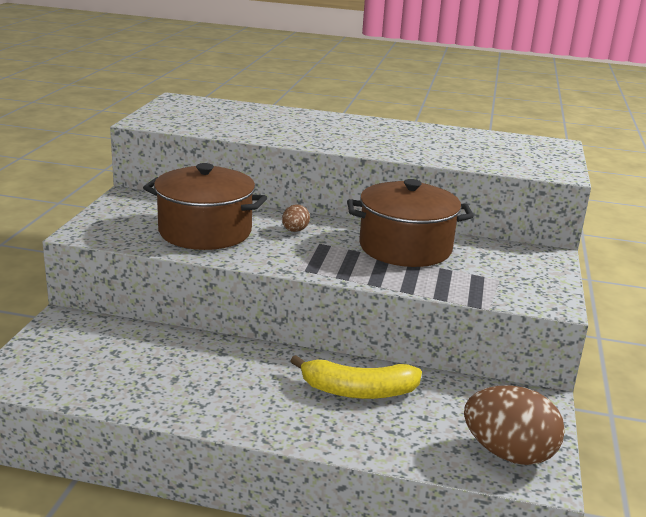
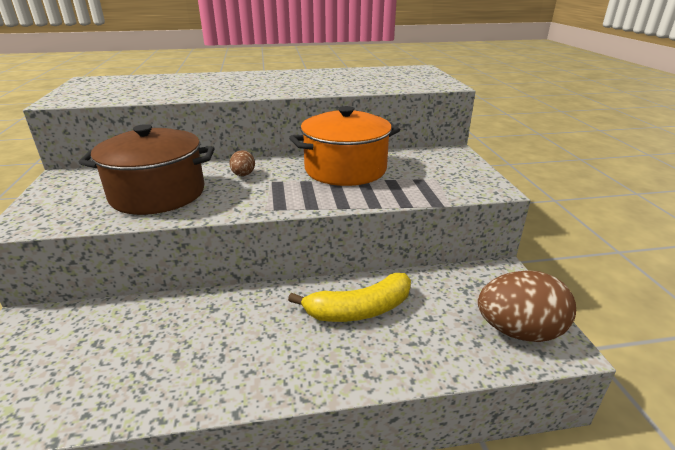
camera: 20 degrees left, 5 degrees up
brown pot [347,179,474,267] -> orange pot [289,106,400,186]

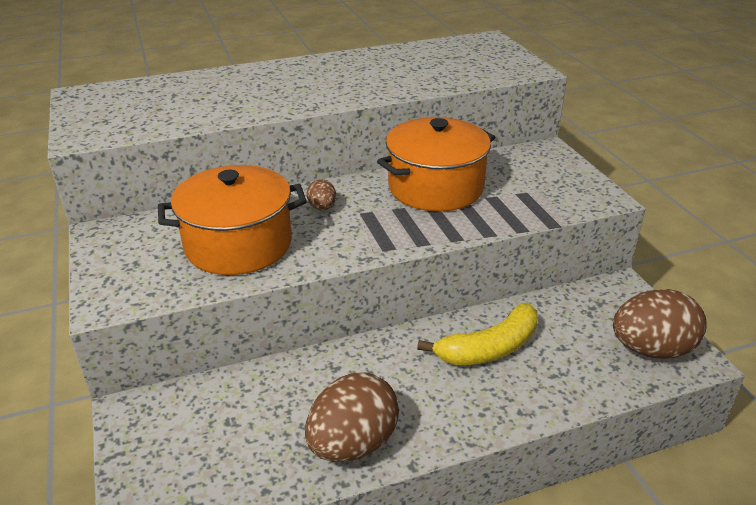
camera: 10 degrees left, 5 degrees up
brown pot [78,124,214,215] -> orange pot [158,165,307,275]
none -> brown egg [305,372,399,462]

